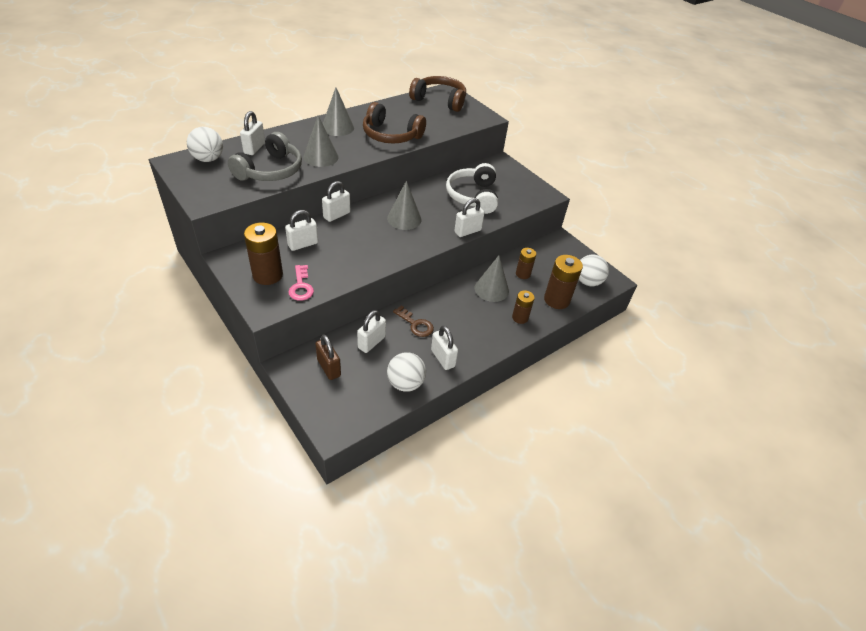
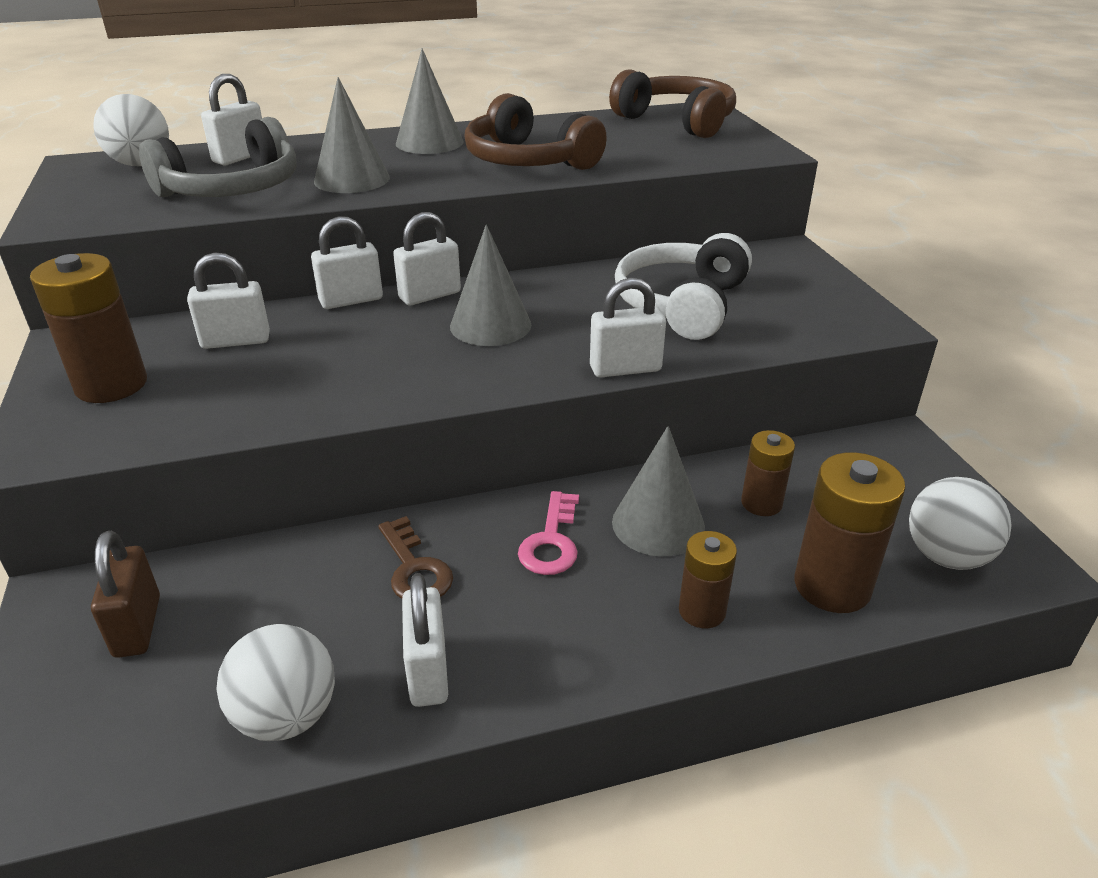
camera: 25 degrees right, 10 degrees down
pink key [288,265,314,301] -> pink key moved to [518,491,579,575]
white padlock [357,310,386,353] -> white padlock moved to [393,212,461,305]

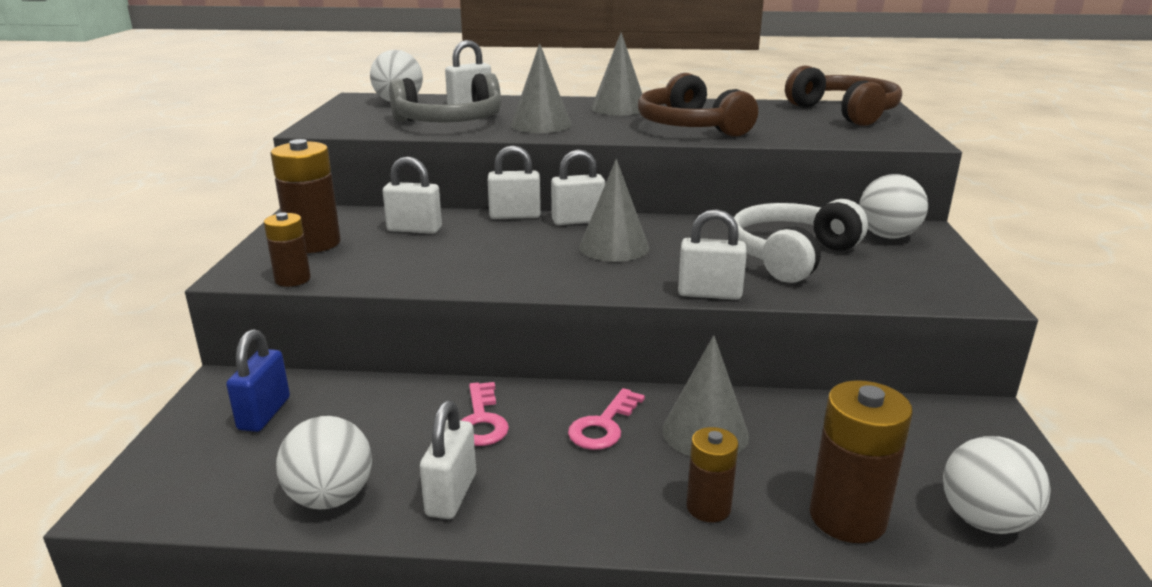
camera: 20 degrees right, 10 degrees down
brown padlock [91,531,160,658] -> blue padlock [226,329,290,432]
brown key [378,516,453,599] -> pink key [461,382,509,446]
brown battery [741,430,795,516] -> brown battery moved to [264,212,311,287]
none -> white ball [859,174,928,239]

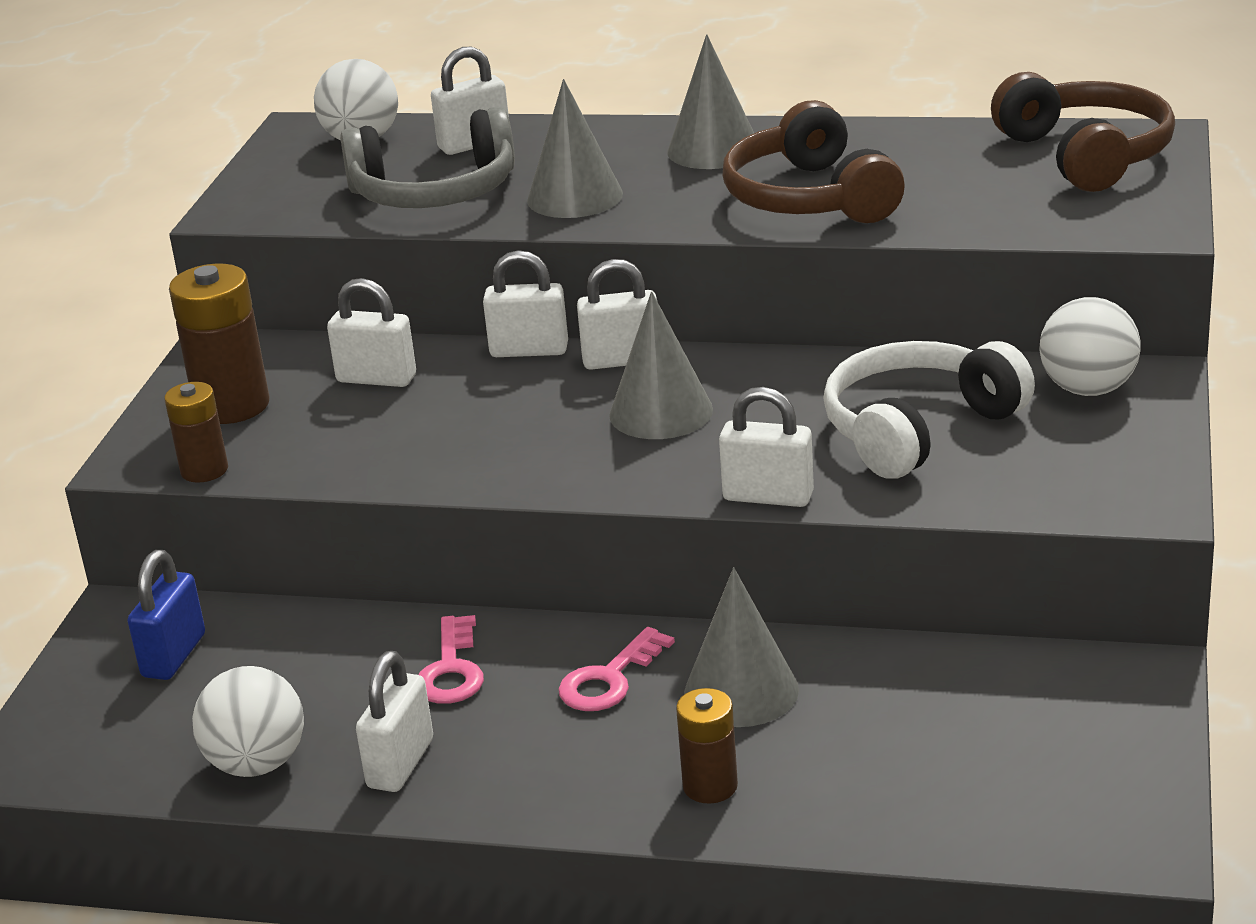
camera: 10 degrees right, 5 degrees up
brown battery [810,380,913,543] -> none
white ball [943,436,1051,534] -> none

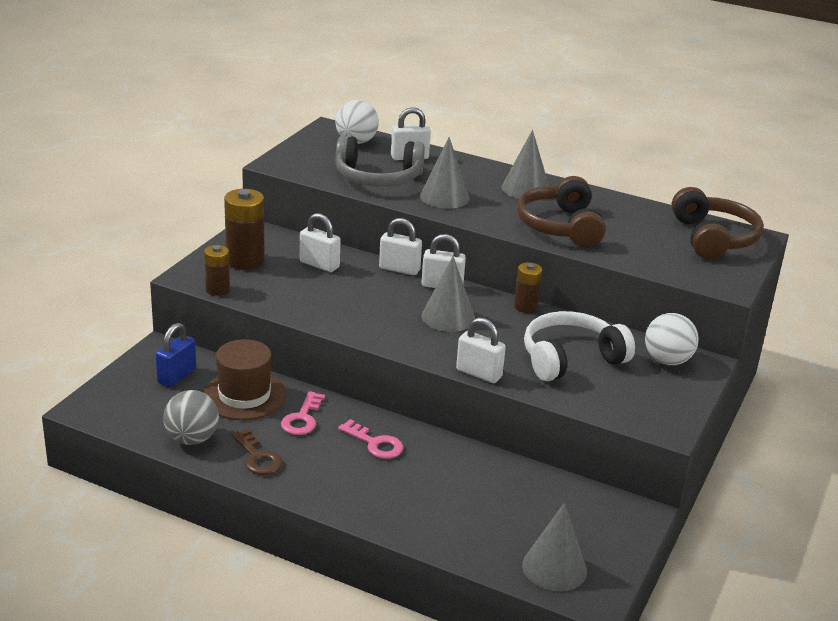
camera: 10 degrees right, 0 degrees up
white ball [192,666,304,777] -> grey ball [163,390,219,445]
white padlock [356,651,433,792] -> brown key [232,428,283,475]
pink key [558,627,675,711] -> pink key turned 105 degrees counterclockwise [338,419,403,459]
brown battery [676,688,738,804] -> brown battery moved to [514,262,542,313]
grey cone [684,567,799,727] -> grey cone moved to [522,503,587,591]
none -> brown hat [203,339,286,420]

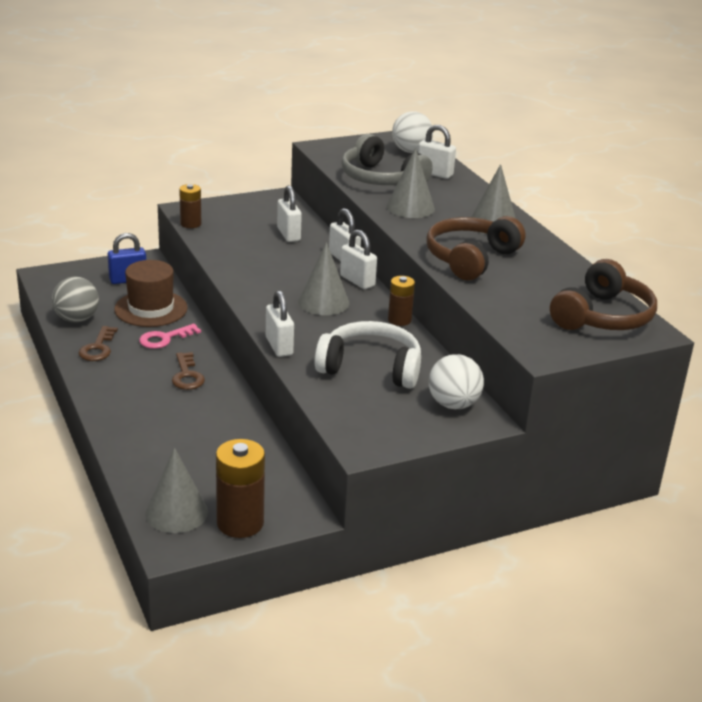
camera: 40 degrees right, 0 degrees up
brown battery [224,189,265,270] -> brown battery moved to [216,439,265,538]
pink key [338,419,403,459] -> brown key [172,352,205,390]

